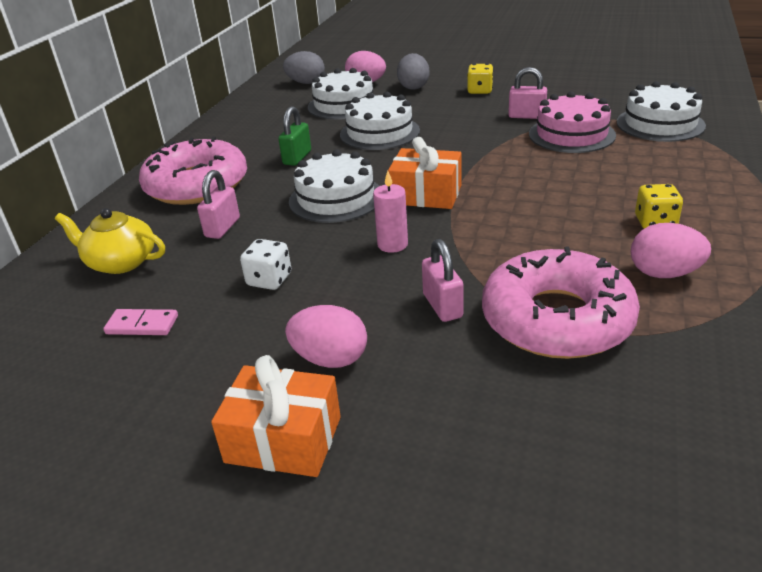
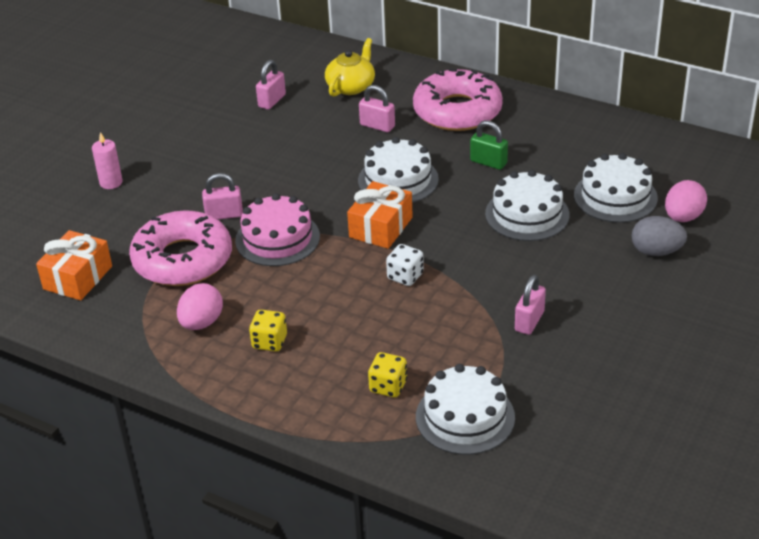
camera: 100 degrees right, 5 degrees up
pink domino [103,309,178,335] -> pink padlock [256,60,286,110]
orange gift [211,355,341,477] -> orange gift moved to [36,230,112,301]
white dice [240,239,291,290] -> white dice moved to [386,244,424,286]
grey egg [283,51,325,84] -> none
pink egg [285,305,367,368] -> none
pink candle [373,171,408,253] -> pink candle moved to [92,132,123,189]
yellow dice [467,63,494,94] -> yellow dice moved to [368,352,407,398]
pink cake [529,91,616,153] -> pink cake moved to [235,193,320,266]

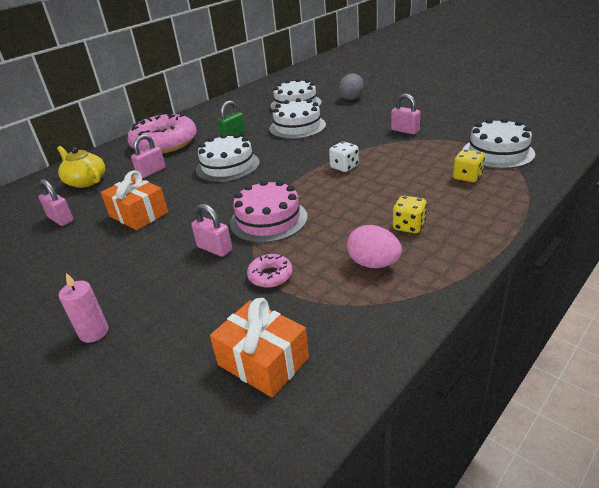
camera: 75 degrees left, 5 degrees down
pink donut [129,210,232,286] -> pink donut [247,254,293,288], size x0.42
pink padlock [202,173,243,220] -> pink padlock turned 60 degrees counterclockwise [191,204,232,257]
orange gift [347,181,413,249] -> orange gift moved to [101,170,168,230]
pink egg [665,180,707,222] -> none

